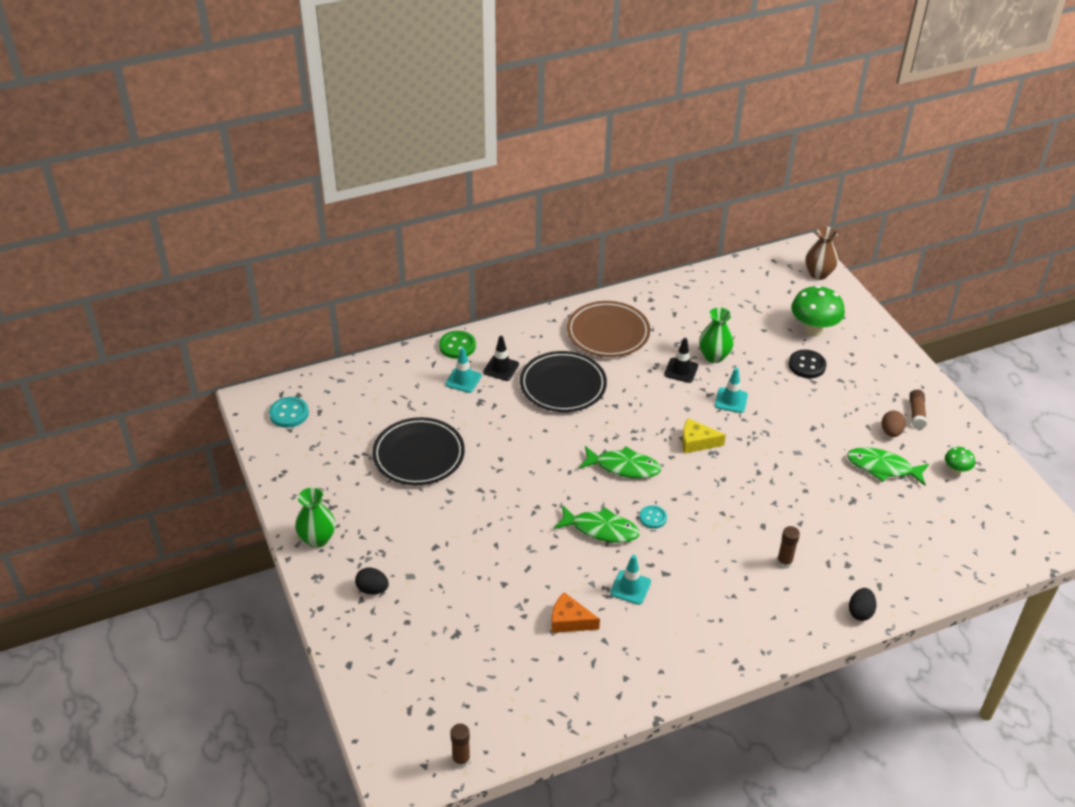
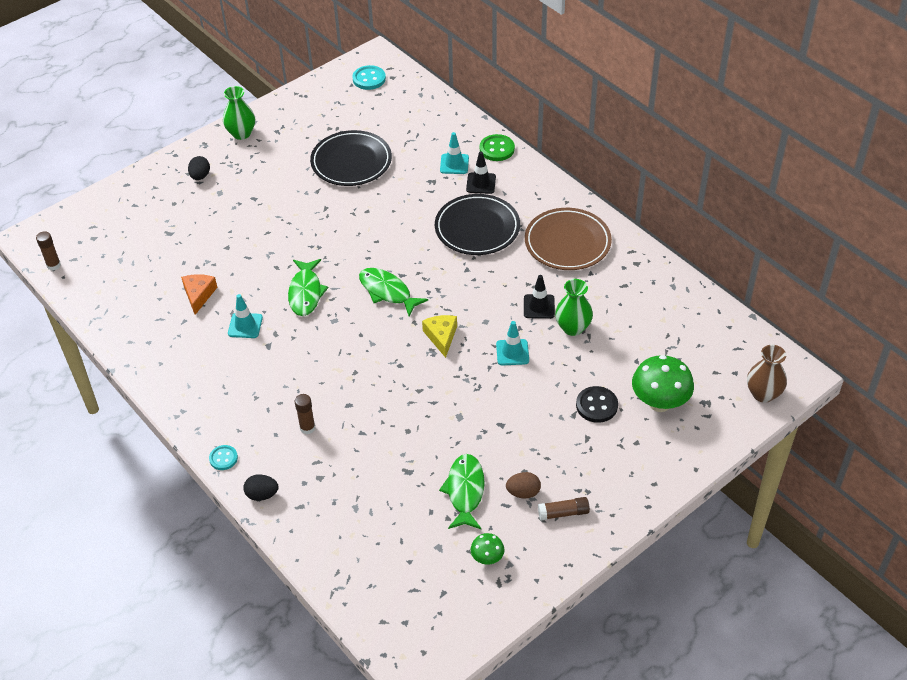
camera: 75 degrees right, 5 degrees up
green fish [579,446,661,478] -> green fish turned 135 degrees clockwise [359,268,428,316]
turquoise button [639,505,667,529] -> turquoise button moved to [209,445,238,470]

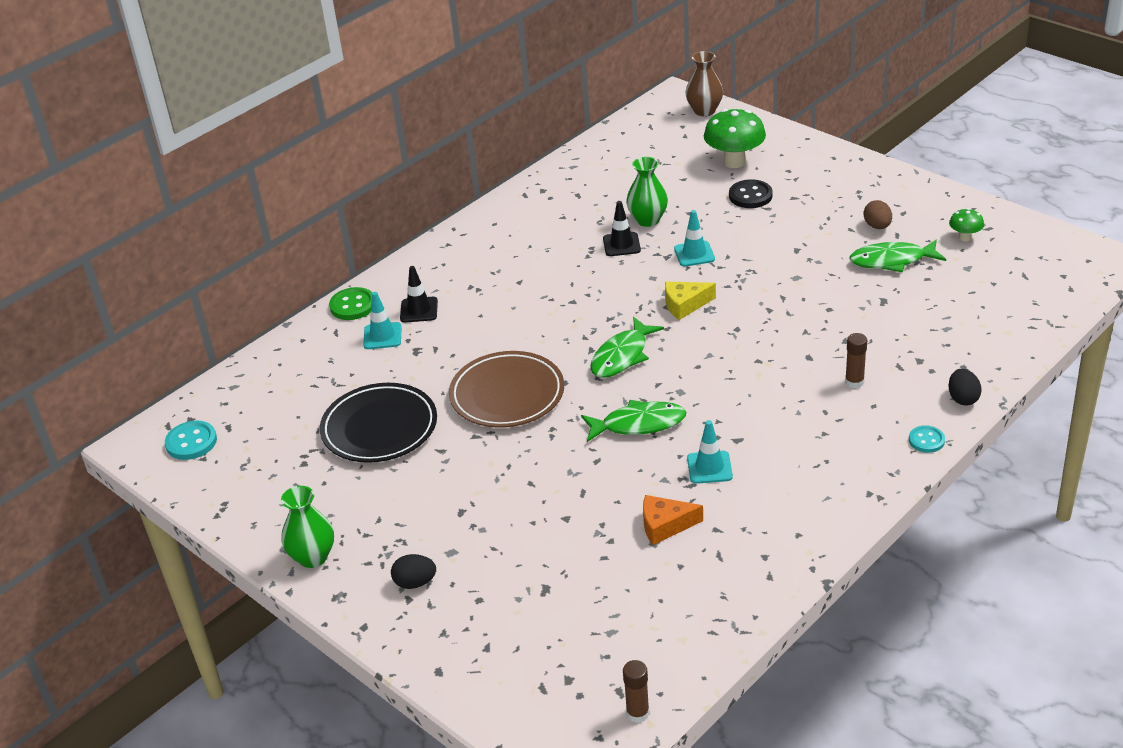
camera: 95 degrees left, 10 degrees down
black plate [435,194,520,255] -> none
brown plate [525,208,612,270] -> brown plate moved to [449,351,564,428]
brown glue stick [538,497,590,520] -> none

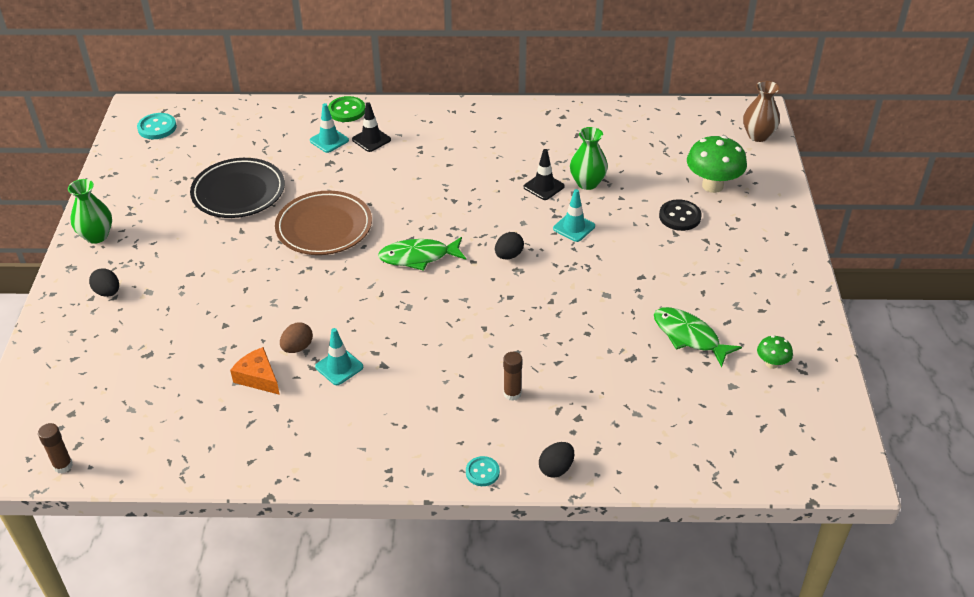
camera: 45 degrees right, 5 degrees up
green fish [581,400,686,442] -> none
yellow cheese [665,282,716,320] -> black egg [495,232,524,260]
brown egg [864,200,892,229] -> brown egg moved to [280,322,313,353]

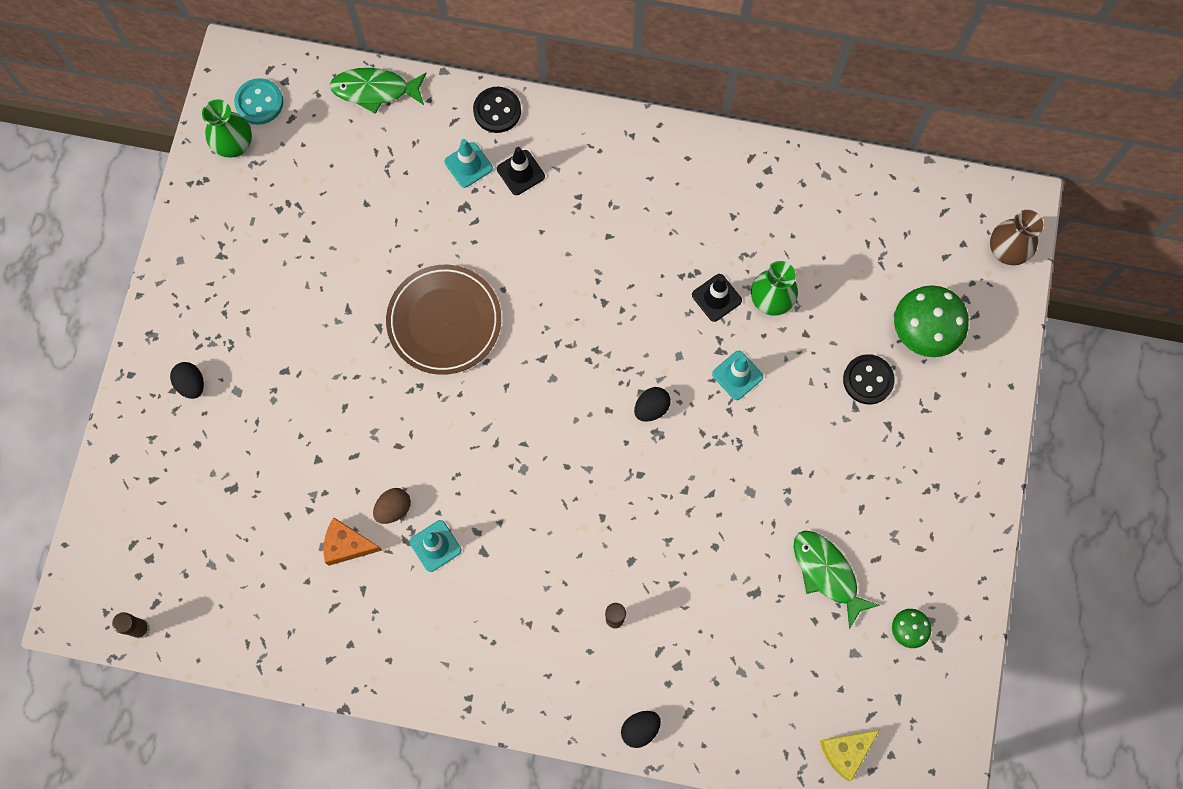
camera: 10 degrees right, 30 degrees up
green vase [68,179,112,244] -> green vase moved to [202,99,252,158]
black plate [190,158,285,218] -> none
orange cheese [230,347,280,395] -> orange cheese turned 45 degrees counterclockwise [324,518,382,566]
green button [328,96,365,122] -> black button [473,87,521,133]
green fish [378,237,466,271] -> green fish moved to [330,68,427,114]
turquoise button [466,456,500,486] -> none
none -> yellow cheese [820,730,880,781]

